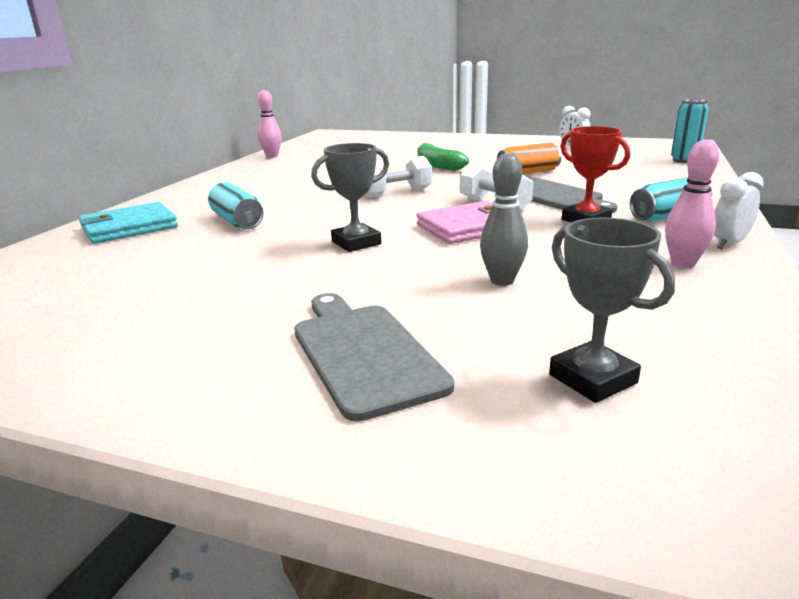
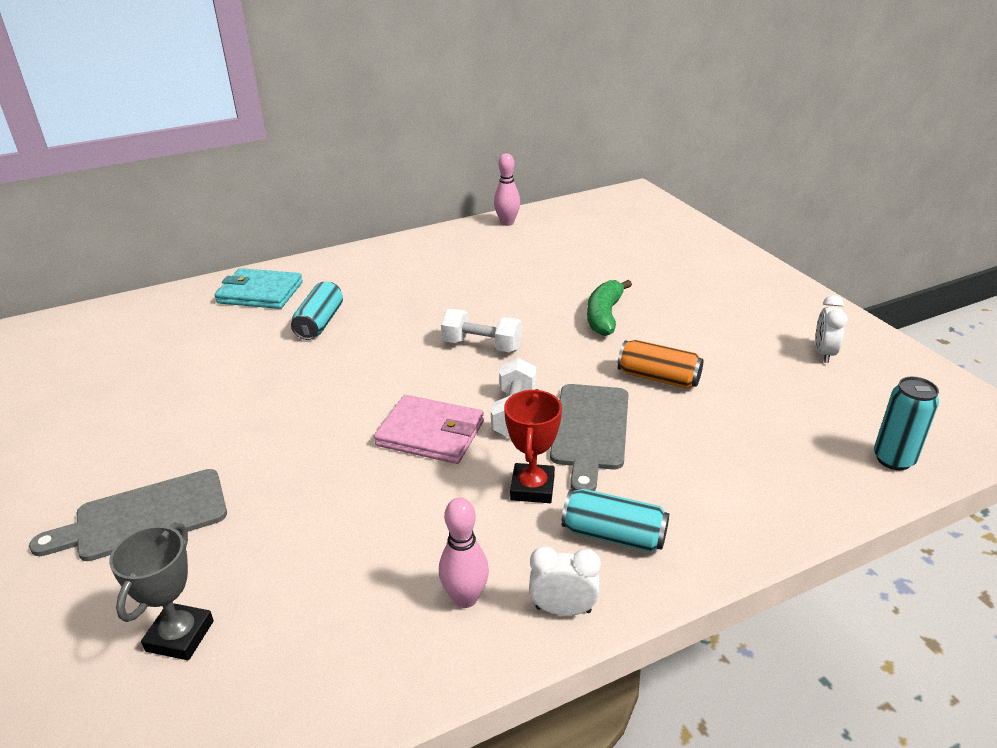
camera: 45 degrees right, 10 degrees up
grey cutting board [294,293,454,422] -> grey cutting board turned 135 degrees counterclockwise [29,469,227,561]
grey trophy [311,143,389,252] -> none
grey bowling pin [480,153,528,286] -> none

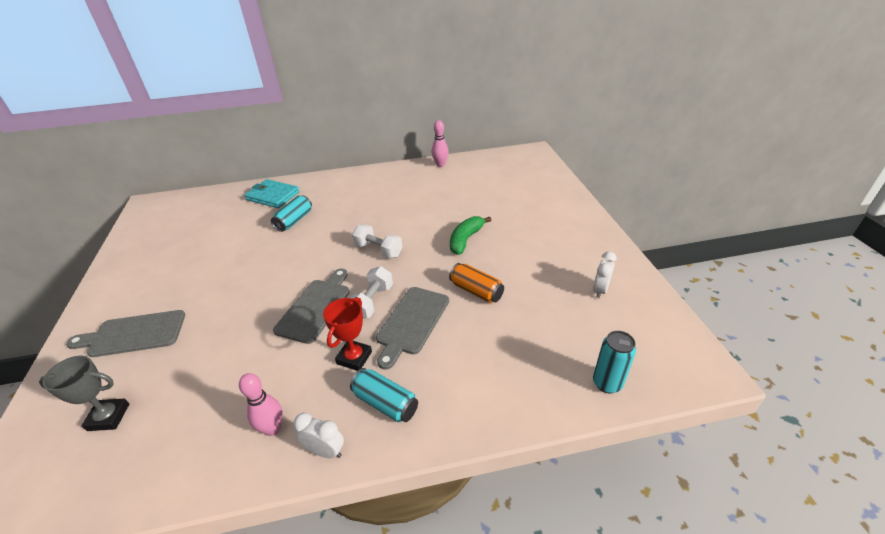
camera: 15 degrees right, 5 degrees up
grey trophy [109,523,214,660] -> grey trophy turned 60 degrees clockwise [39,356,129,431]
pink wallet [374,395,484,464] -> grey cutting board [273,269,350,344]

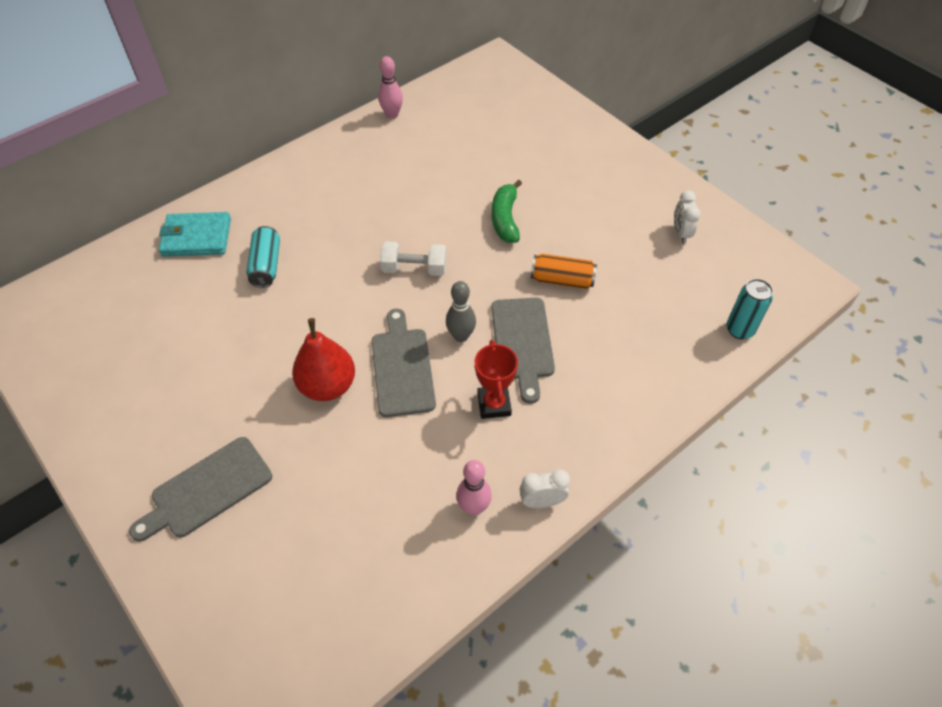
camera: 30 degrees left, 15 degrees up
grey trophy [39,356,129,431] -> none
white dumbbell [349,266,393,319] -> grey bowling pin [446,281,476,342]
turquoise can [350,368,418,423] -> none
none -> red pear [292,318,355,401]

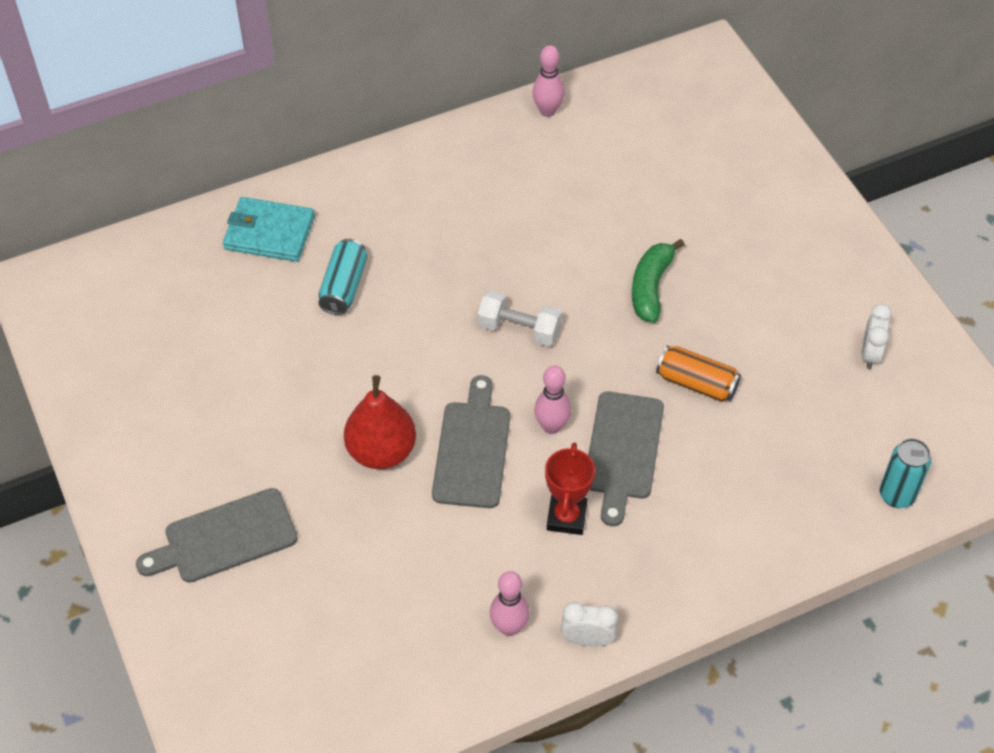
camera: 15 degrees right, 0 degrees up
grey bowling pin [446,281,476,342] -> pink bowling pin [534,366,571,434]

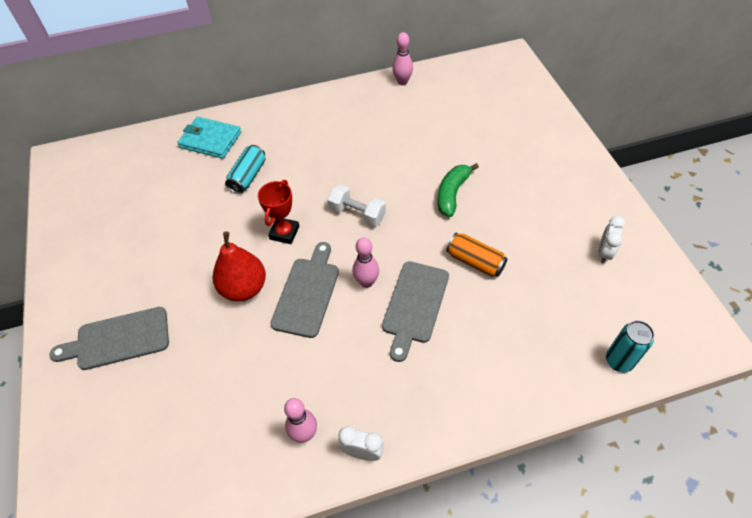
camera: 10 degrees right, 0 degrees up
red trophy [545,442,595,535] -> red trophy moved to [258,180,299,244]

